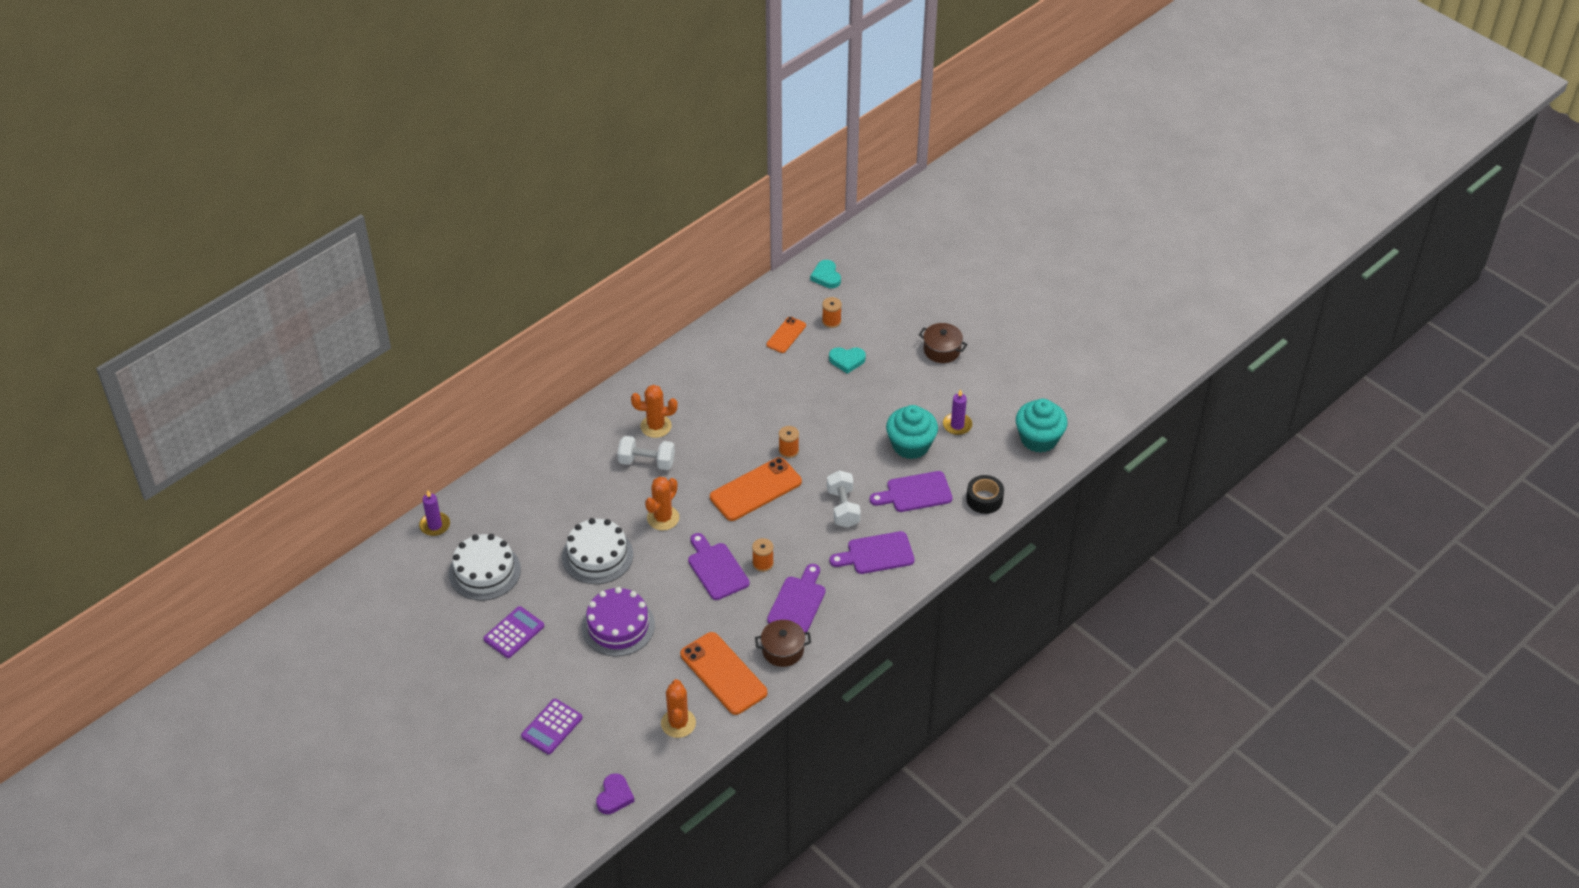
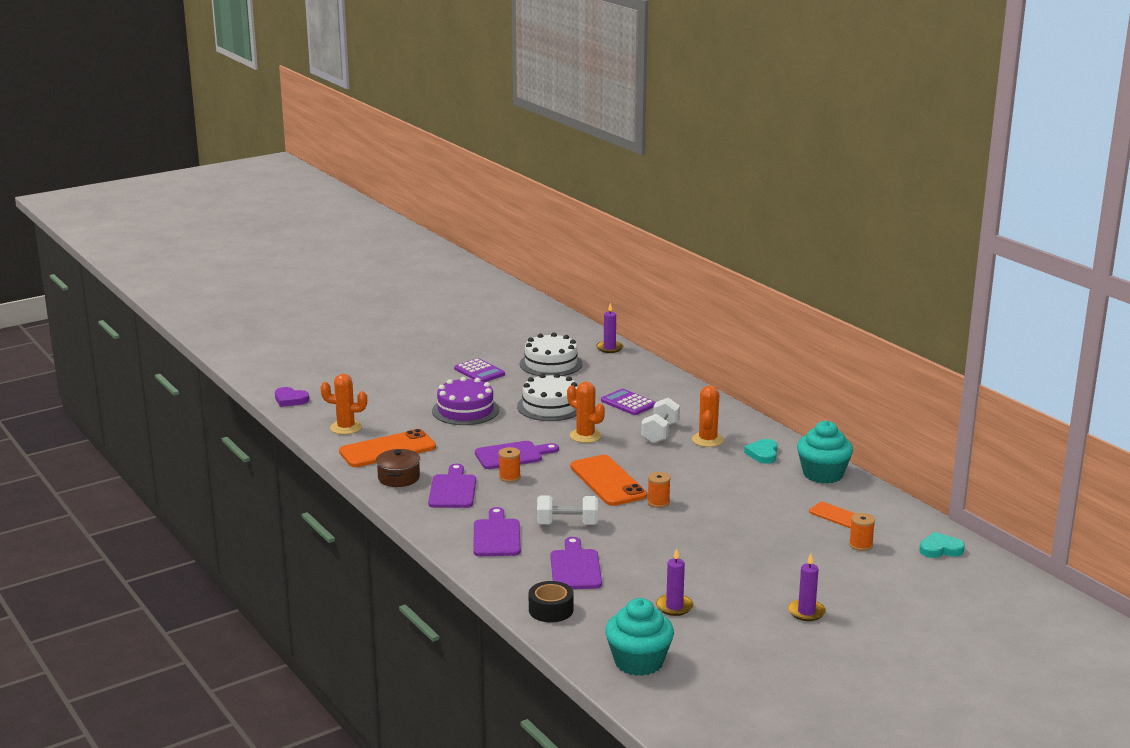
camera: 100 degrees right, 25 degrees down
purple calculator [521,699,583,754] -> purple calculator moved to [601,389,656,415]
purple cutting board [767,564,826,632] -> purple cutting board turned 120 degrees counterclockwise [428,464,476,508]
turquoise heart [829,347,866,374] -> turquoise heart moved to [744,439,778,464]
turquoise cupcake [886,405,938,459] -> turquoise cupcake moved to [797,421,853,484]
brown pot [919,323,967,363] -> purple candle [788,554,826,621]

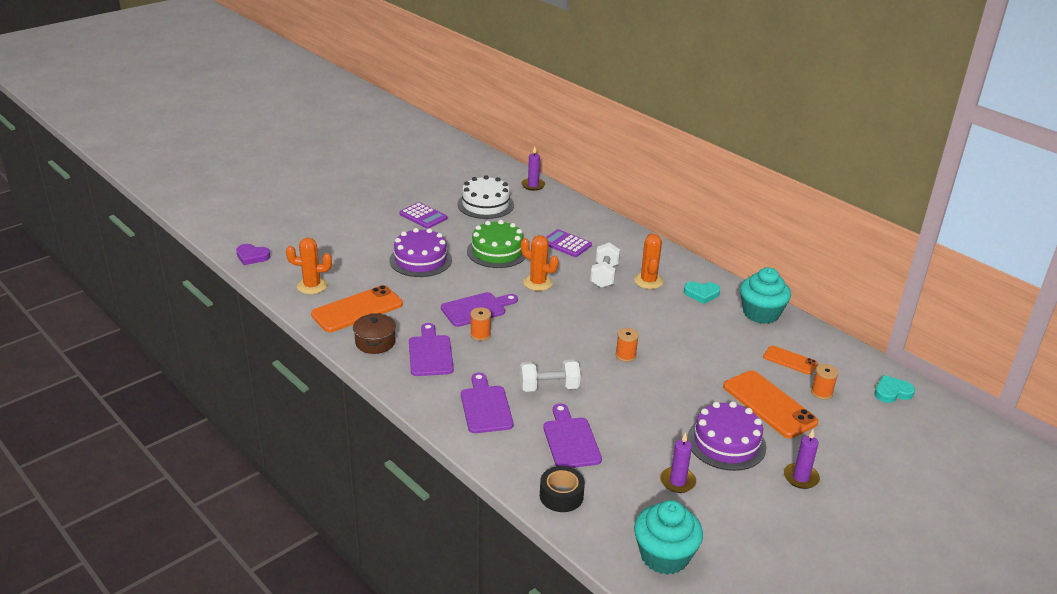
camera: 10 degrees left, 10 degrees up
white cake [517,373,578,421] -> green cake [467,220,526,268]
orange phone [571,455,647,506] -> orange phone moved to [723,370,818,438]
turquoise heart [744,439,778,464] -> turquoise heart turned 90 degrees counterclockwise [684,282,720,304]
none -> purple cake [687,402,766,471]

